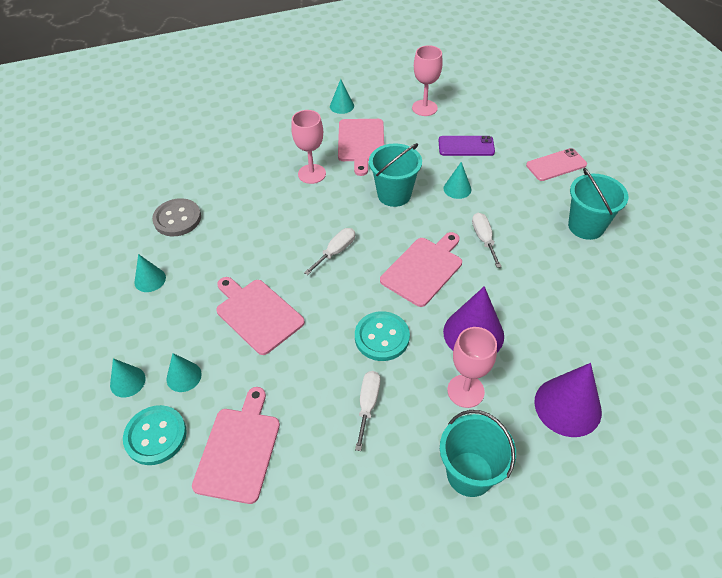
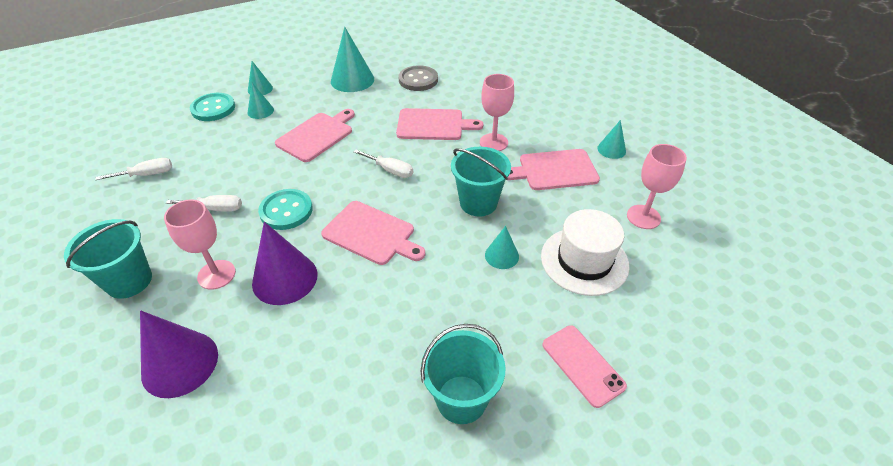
camera: 80 degrees right, 5 degrees down
turquoise cone [134,254,166,292] -> turquoise cone [331,27,374,92], size x1.81
pink cutting board [192,387,280,504] -> pink cutting board moved to [396,108,483,140]
purple phone [438,136,495,156] -> white hat [541,209,629,296]
white screwdriver [472,213,502,268] -> white screwdriver moved to [95,158,172,180]

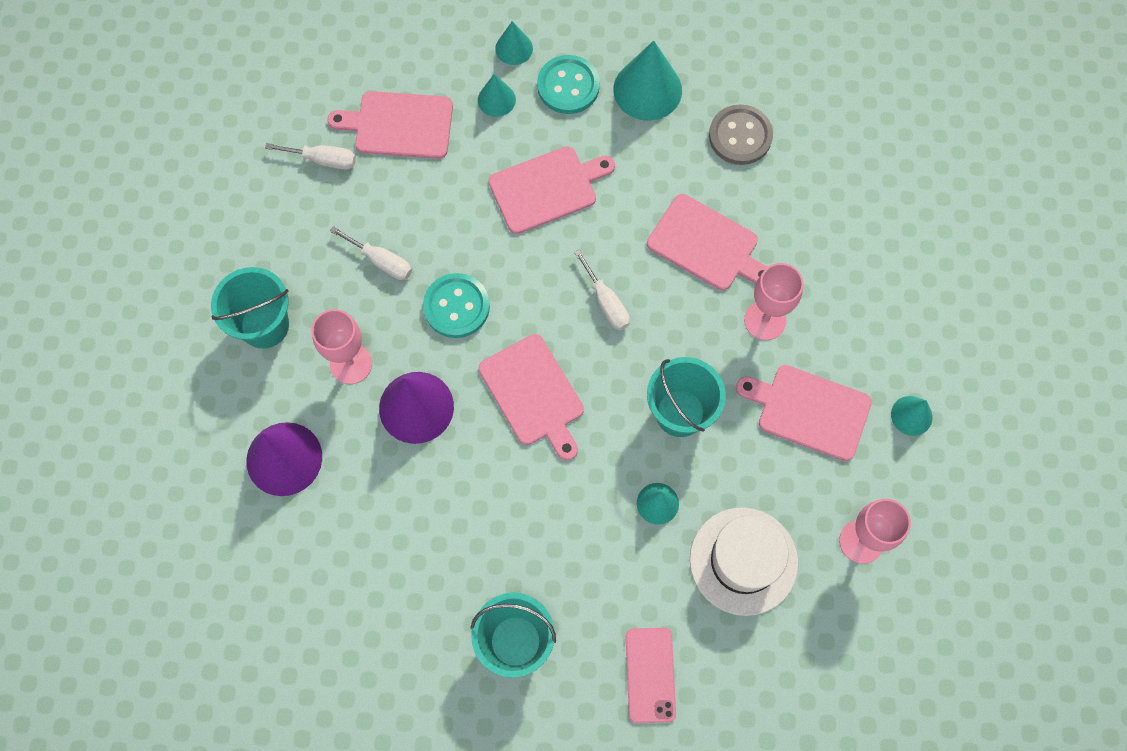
camera: 30 degrees right, 25 degrees up
turquoise button [190,93,235,121] -> turquoise button moved to [537,55,600,114]
none -> pink cutting board [327,91,453,159]

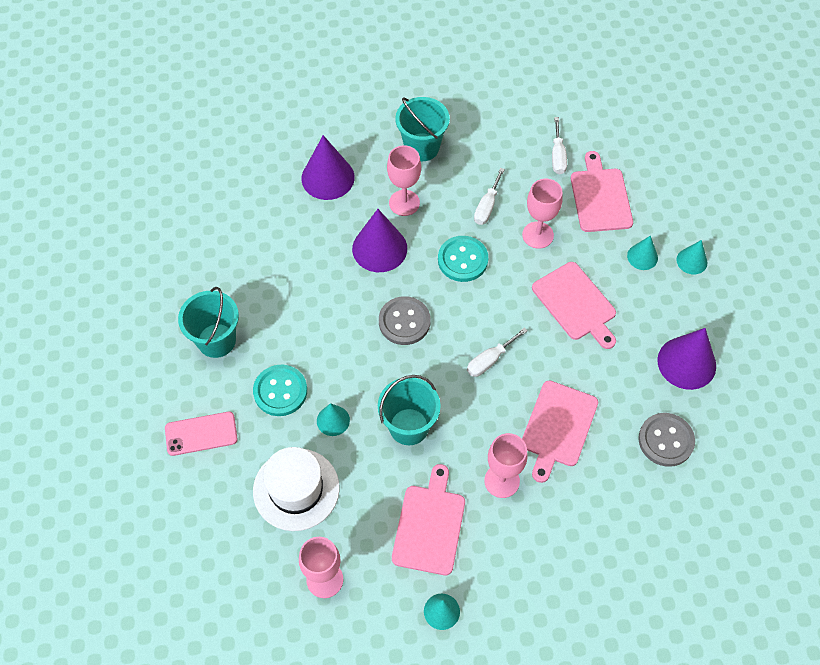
camera: 80 degrees right, 10 degrees down
pink cutting board [479,334,584,461] -> grey button [379,296,431,345]
turquoise button [537,55,600,114] -> turquoise button moved to [253,365,307,416]
turquoise cone [613,41,682,121] -> purple cone [657,328,716,390]
none -> pink goblet [522,179,563,249]

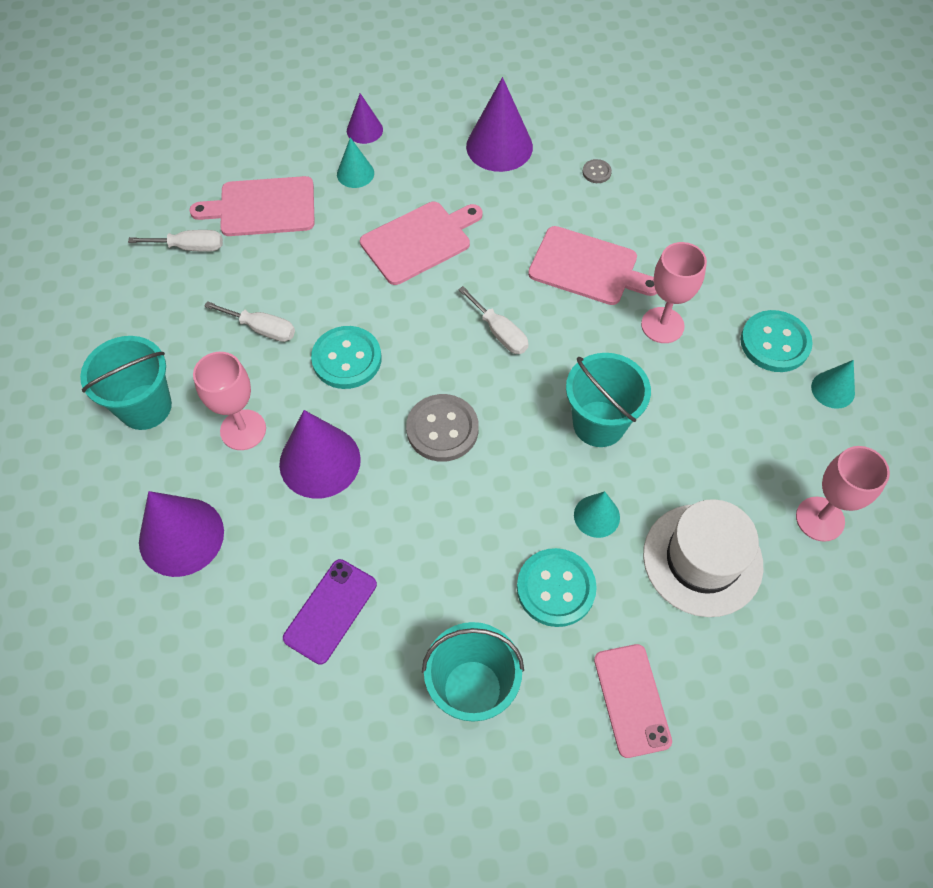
camera: 90 degrees left, 0 degrees up
pink cutting board [392,464,465,575] -> none
pink goblet [522,179,563,249] -> none
grey button [638,413,695,467] -> grey button [582,159,612,183], size x0.47
turquoise cone [677,240,707,274] -> purple cone [347,93,383,144]
none -> purple phone [283,559,377,665]
none -> turquoise button [740,310,813,372]

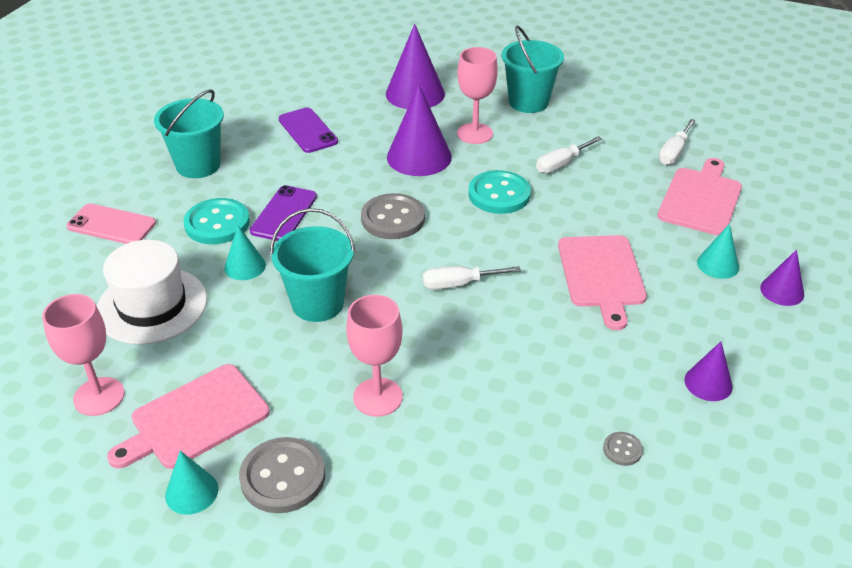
camera: 120 degrees right, 20 degrees down
purple cone [466,77,533,172] -> purple cone [684,342,733,401], size x0.55
pink cutting board [528,226,657,305] -> pink cutting board moved to [107,364,270,469]
turquoise button [740,310,813,372] -> grey button [239,437,325,513]
none -> purple phone [250,185,317,241]

